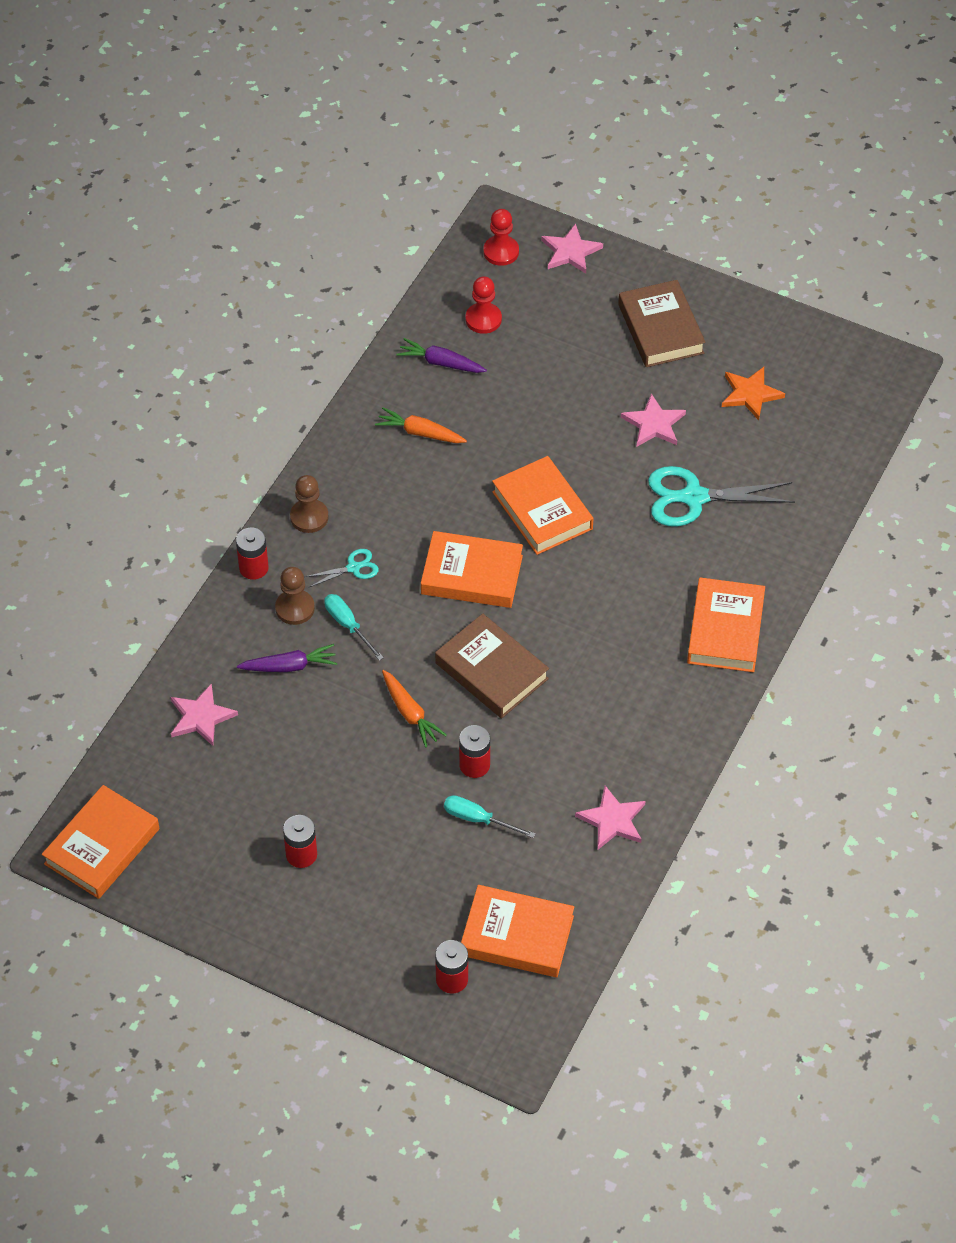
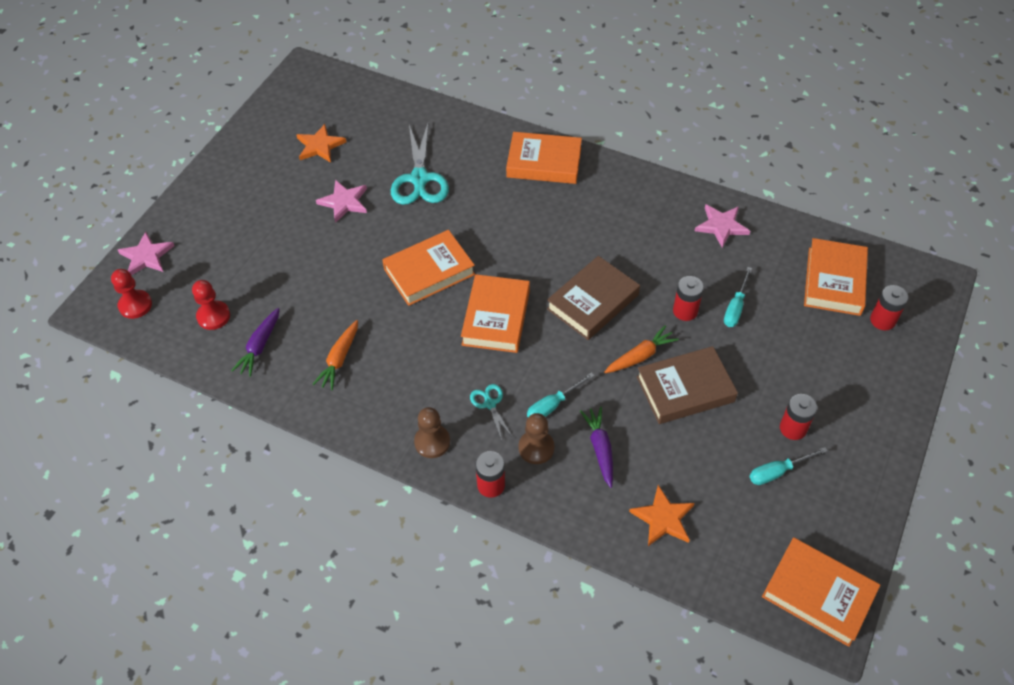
camera: 90 degrees left, 0 degrees up
pink star [171,683,238,746] -> orange star [629,485,695,546]
brown book [618,280,706,367] -> brown book moved to [636,346,738,424]
none -> turquoise screwdriver [749,447,828,485]

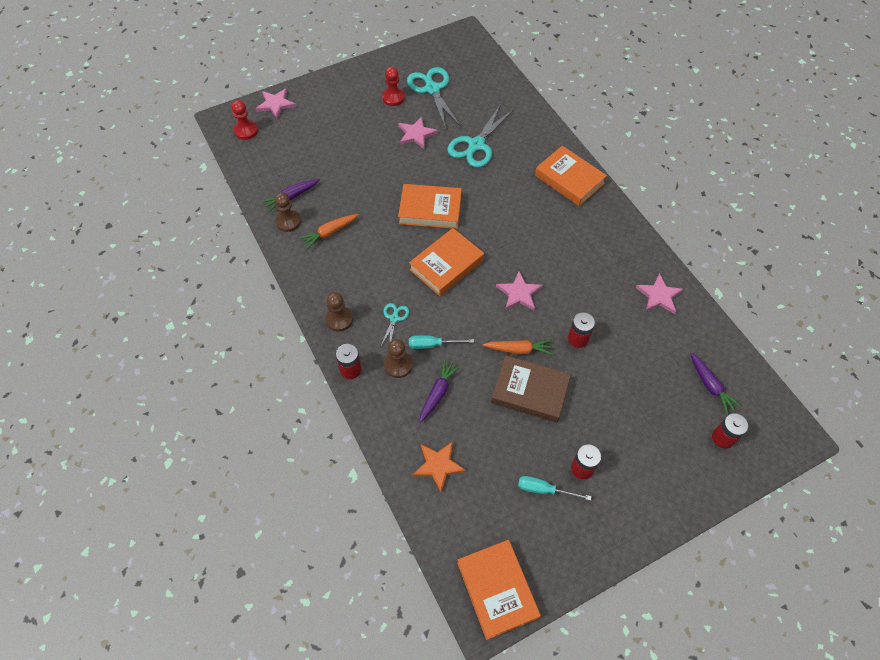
camera: 35 degrees right, 5 degrees up
red pawn [192,280,230,330] -> red pawn moved to [382,67,405,106]
orange star [297,124,346,163] -> turquoise scissors [407,67,460,129]
brown book [547,256,640,340] -> pink star [496,271,543,311]
turquoise screwdriver [724,267,752,327] -> none
orange book [804,238,868,316] -> purple carrot [690,353,742,415]
none -> brown pawn [274,192,301,232]

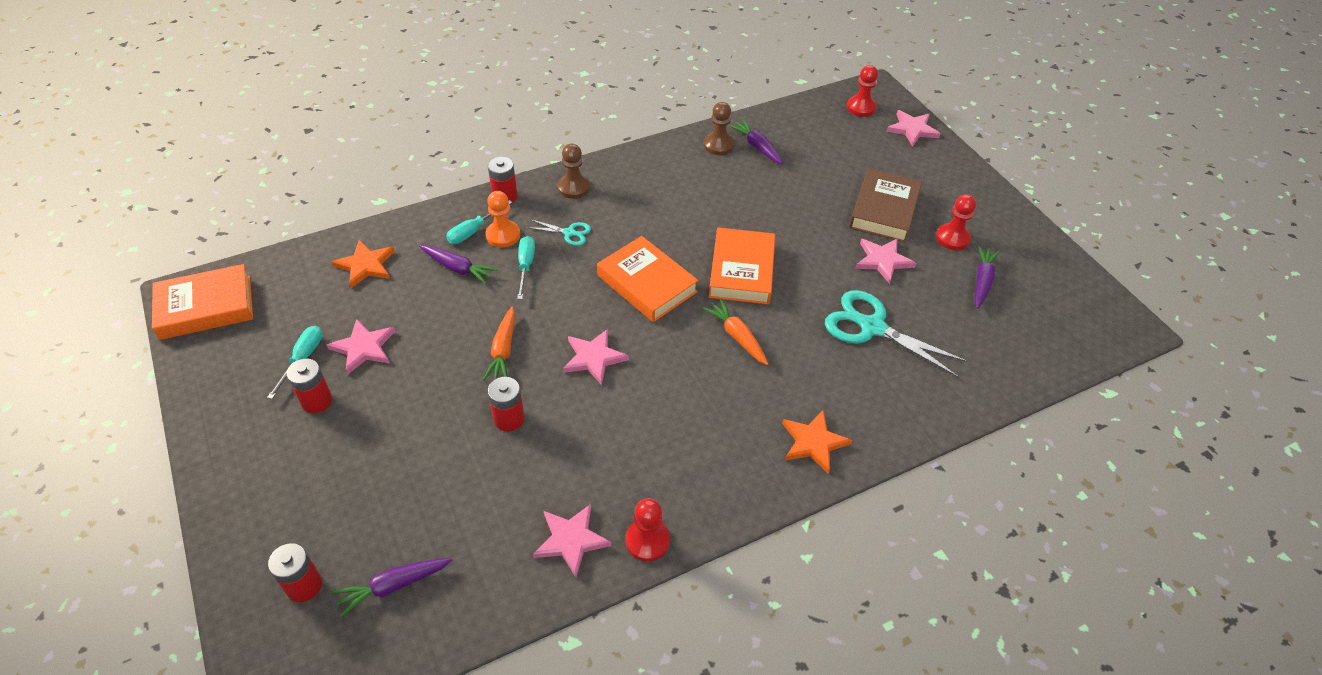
camera: 90 degrees right, 10 degrees down
orange carrot [299,214,358,249] -> orange carrot moved to [703,299,768,365]
brown pawn [384,339,413,378] -> orange pawn [486,191,520,248]
turquoise scissors [407,67,460,129] -> purple carrot [974,245,1000,309]
brown book [491,355,571,423] -> brown book moved to [849,168,922,242]
orange book [535,146,607,206] -> orange star [782,411,852,474]
none -> pink star [327,319,395,375]
none -> turquoise screwdriver [446,200,513,244]
none -> red pawn [626,498,670,562]

